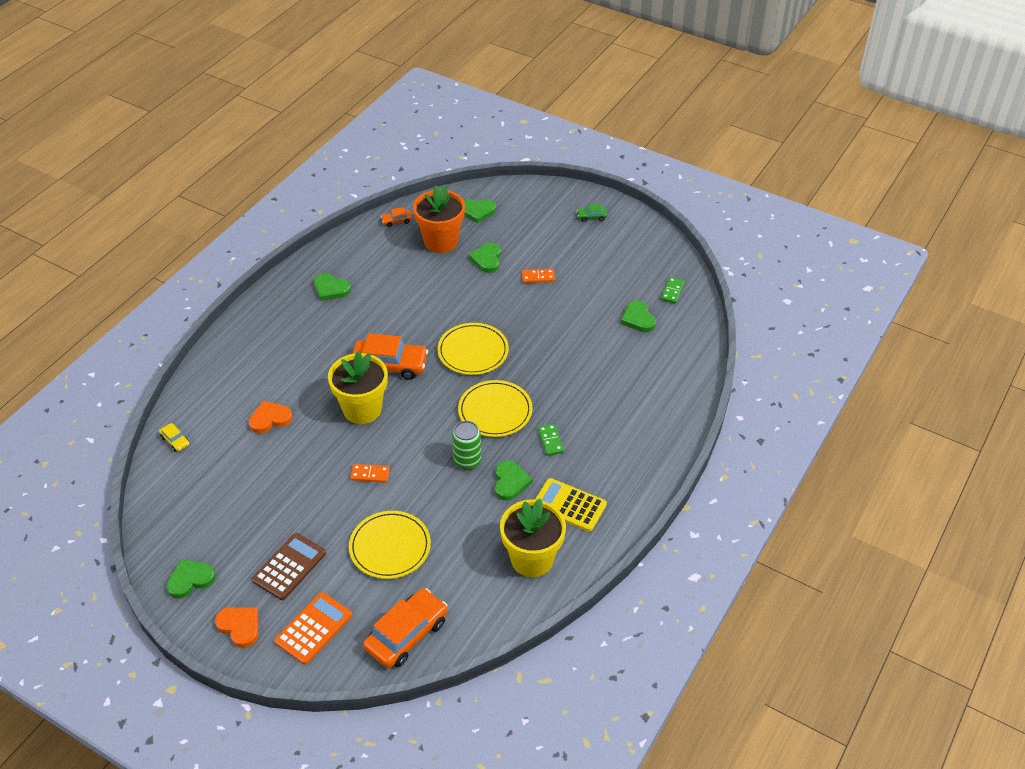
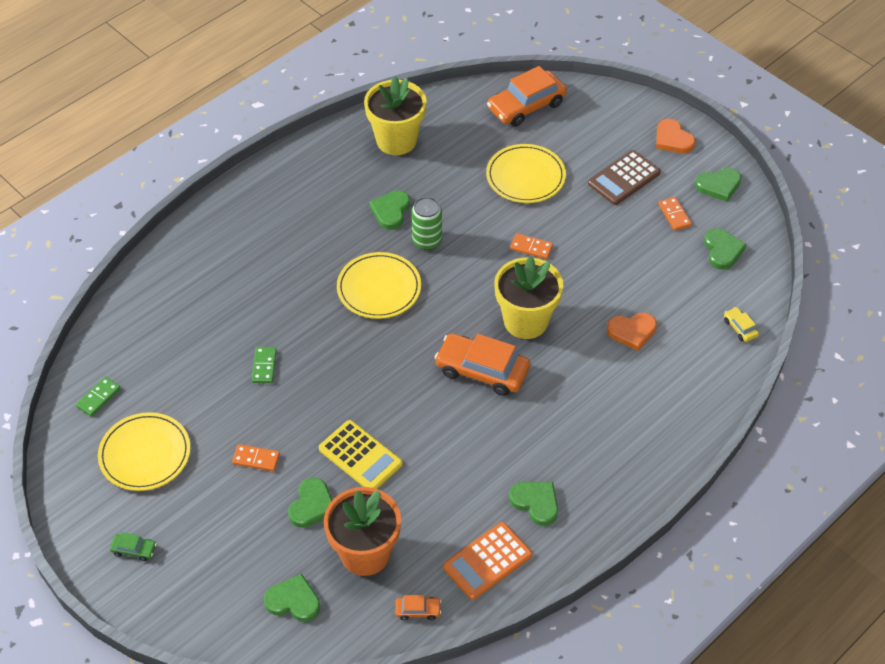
camera: 165 degrees left, 5 degrees up
orange calculator [274,592,352,665] -> orange calculator moved to [443,522,532,600]
yellow plate [437,323,509,375] -> yellow plate moved to [98,412,190,491]
yellow calculator [535,478,607,532] -> yellow calculator moved to [319,420,403,489]
green domino [538,424,564,456] -> green domino moved to [252,347,277,383]
green heart [621,300,656,332] -> green heart moved to [704,228,747,270]
none -> orange domino [658,197,692,231]

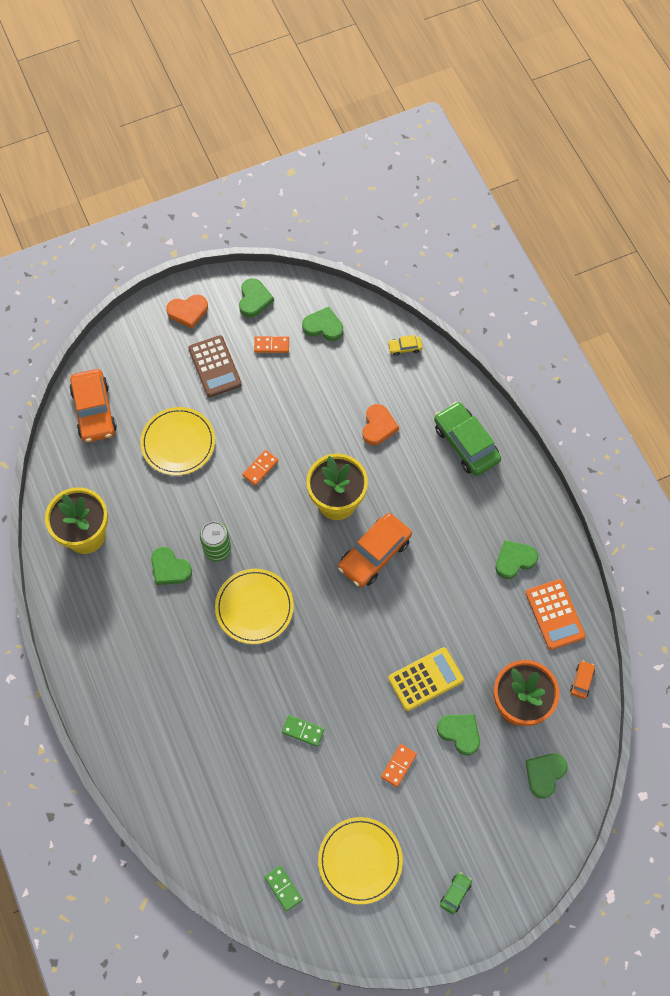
camera: 70 degrees left, 15 degrees up
none -> green car [434,402,501,476]

